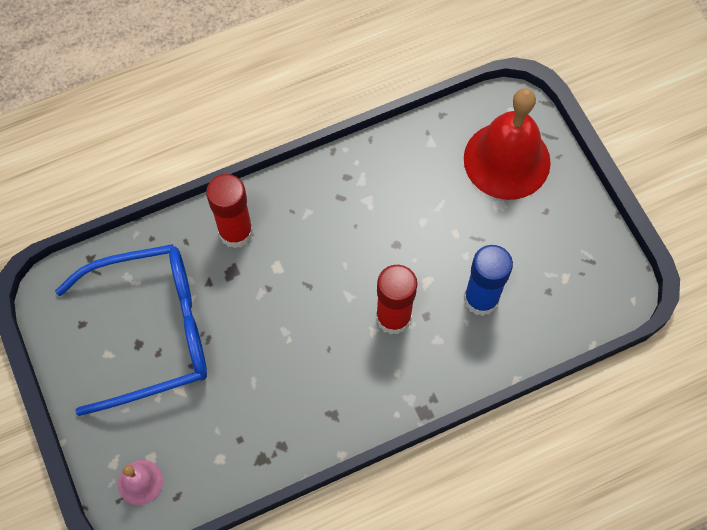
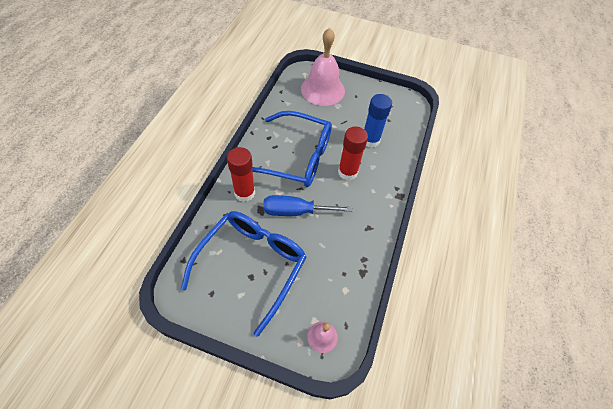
camera: 50 degrees left, 10 degrees down
red bell [464,88,551,200] -> pink bell [301,28,345,106]
none -> blue glasses [252,111,332,187]
none -> blue screwdriver [263,195,352,216]

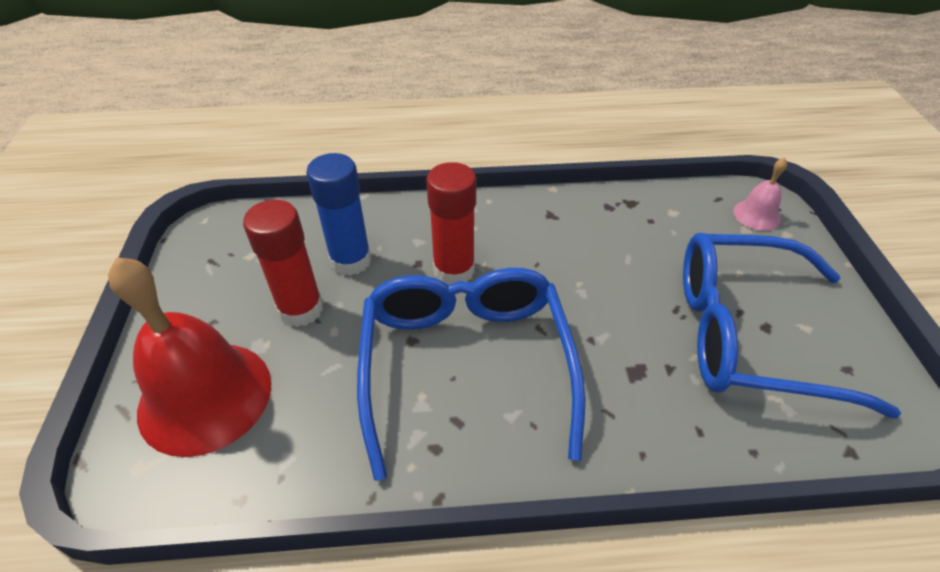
camera: 110 degrees left, 10 degrees down
red glue stick [227,147,255,202] -> red glue stick moved to [243,200,323,327]
blue screwdriver [263,195,352,216] -> none
pink bell [301,28,345,106] -> red bell [108,257,272,457]

